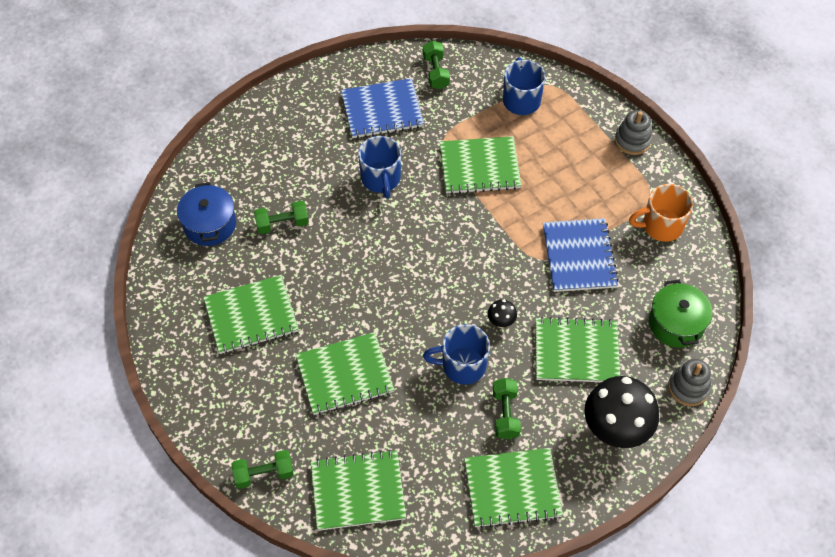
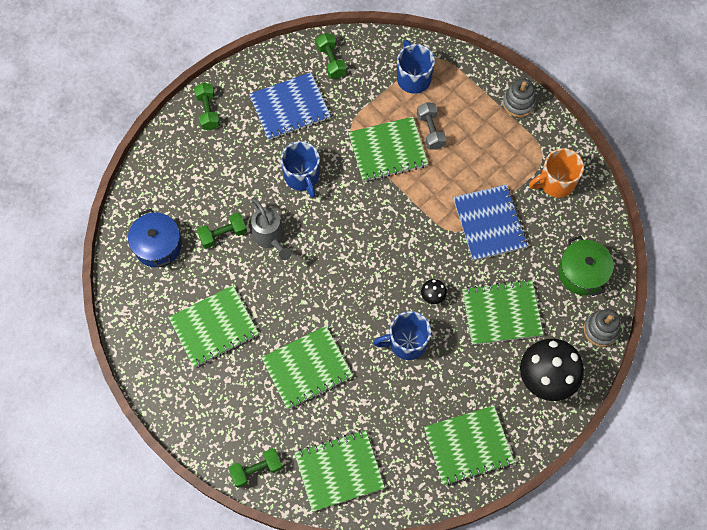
camera: 10 degrees left, 10 degrees up
green dumbbell [493,378,521,439] -> green dumbbell moved to [194,83,220,130]
none -> grey watering can [251,198,292,260]
none -> grey dumbbell [417,102,446,150]

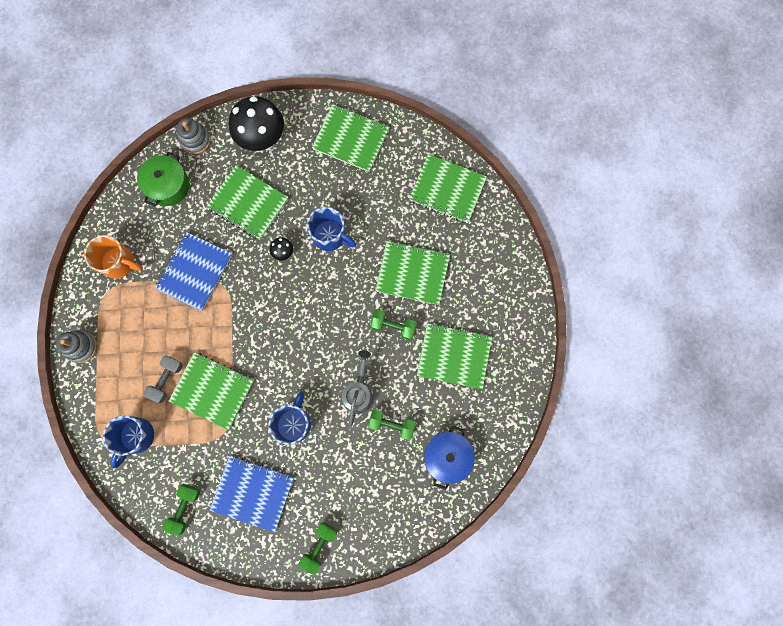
camera: 140 degrees left, 10 degrees up
green dumbbell [228,448,282,488] -> green dumbbell moved to [370,310,417,340]

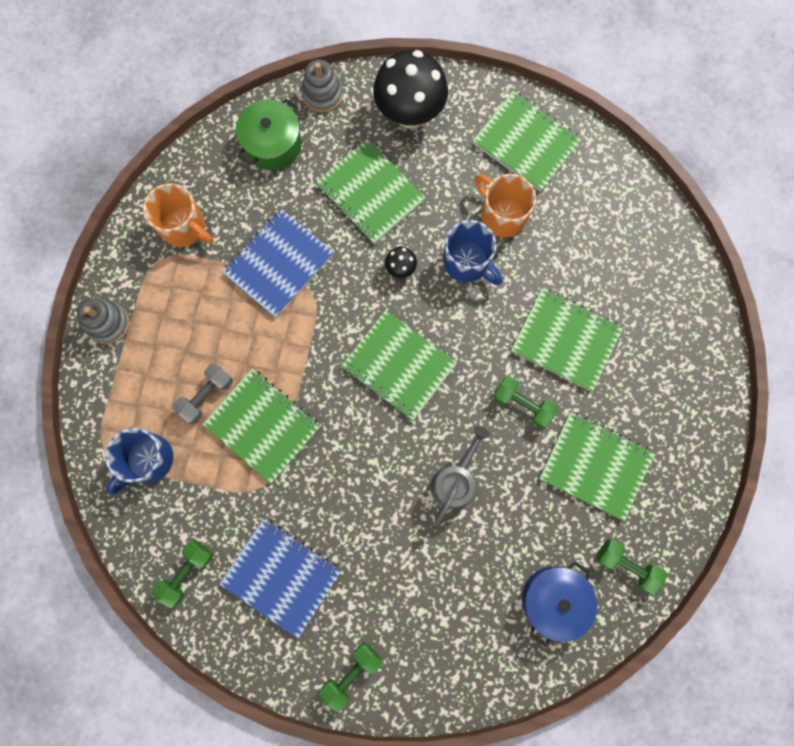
camera: 15 degrees right, 0 degrees up
blue mug [268,391,311,445] -> none
green dumbbell [368,410,416,440] -> green dumbbell moved to [597,539,667,595]
green notebook [409,154,487,223] -> green notebook moved to [341,310,457,421]
none -> orange mug [475,174,536,238]

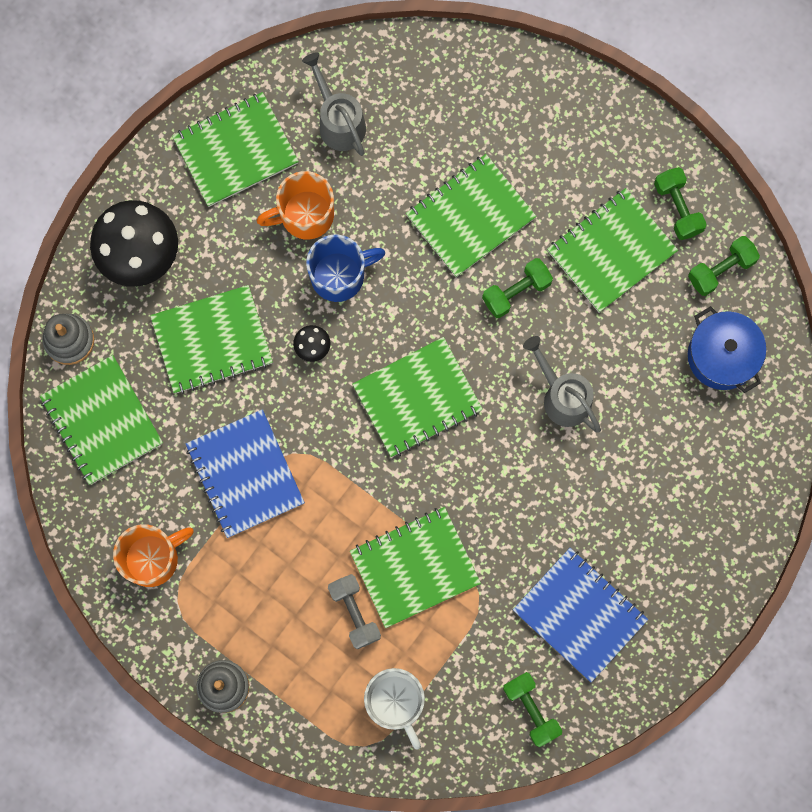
camera: 65 degrees left, 0 degrees up
blue mug [105,428,173,495] -> white mug [364,668,425,750]
blue notebook [219,518,341,639] -> blue notebook turned 75 degrees clockwise [513,548,648,682]
green pot [236,98,302,170] -> green notebook [40,355,163,485]
green dumbbell [319,642,382,712] -> green dumbbell moved to [654,167,707,240]
none -> grey watering can [302,52,366,156]

